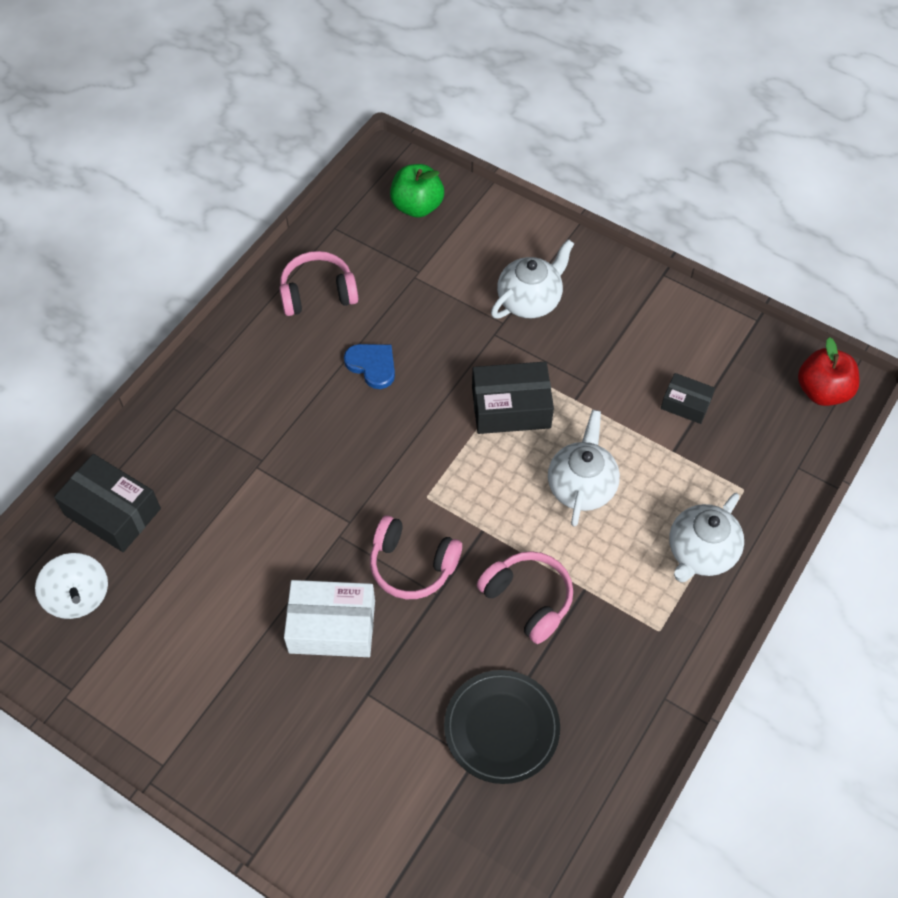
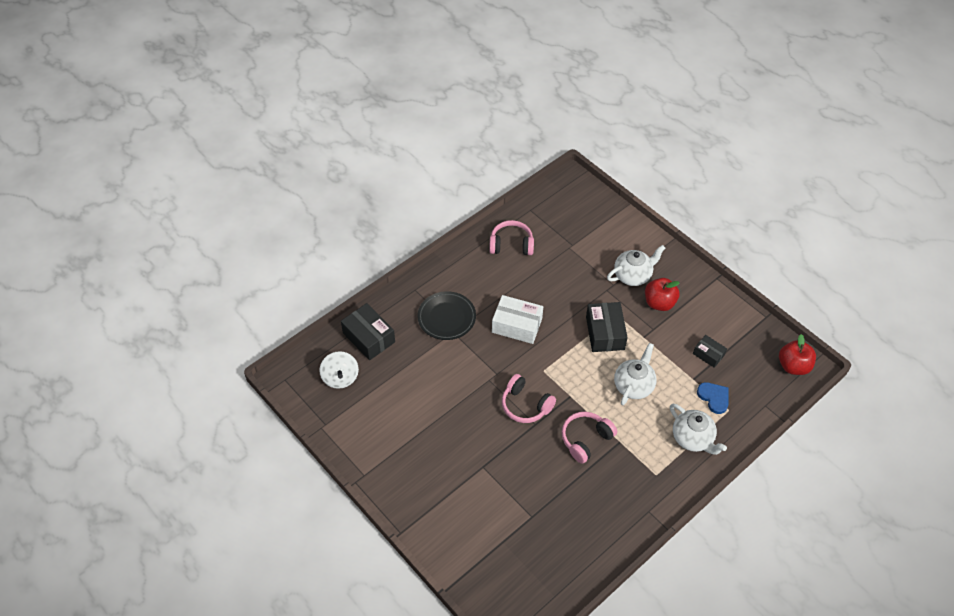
camera: 15 degrees right, 5 degrees down
white box [284,580,375,657] -> white box moved to [492,295,543,344]
blue heart [344,344,395,389] -> blue heart moved to [697,382,728,414]
green apple [390,164,444,218] -> none
black plate [444,670,560,784] -> black plate moved to [417,291,476,340]
black box [472,361,554,434] -> black box turned 75 degrees clockwise [586,302,628,352]
pink headphones [477,551,573,644] -> pink headphones turned 105 degrees counterclockwise [562,412,617,463]
white teapot [669,493,744,582] -> white teapot turned 90 degrees counterclockwise [670,404,727,455]
none -> red apple [645,278,680,311]

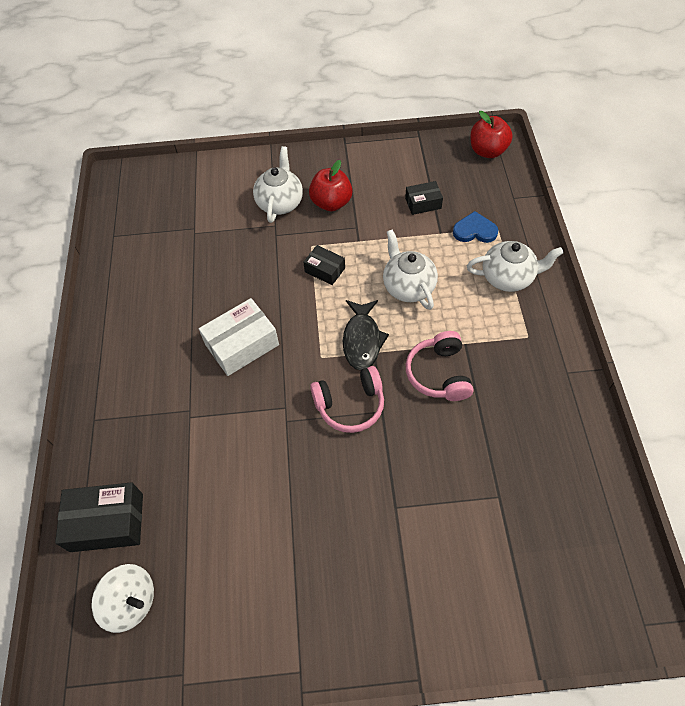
camera: 50 degrees left, 5 degrees up
black plate [417,291,476,340] -> none
pink headphones [489,220,534,255] -> none
black box [586,302,628,352] -> black box [303,245,345,285], size x0.58
none -> black fish [343,300,389,370]

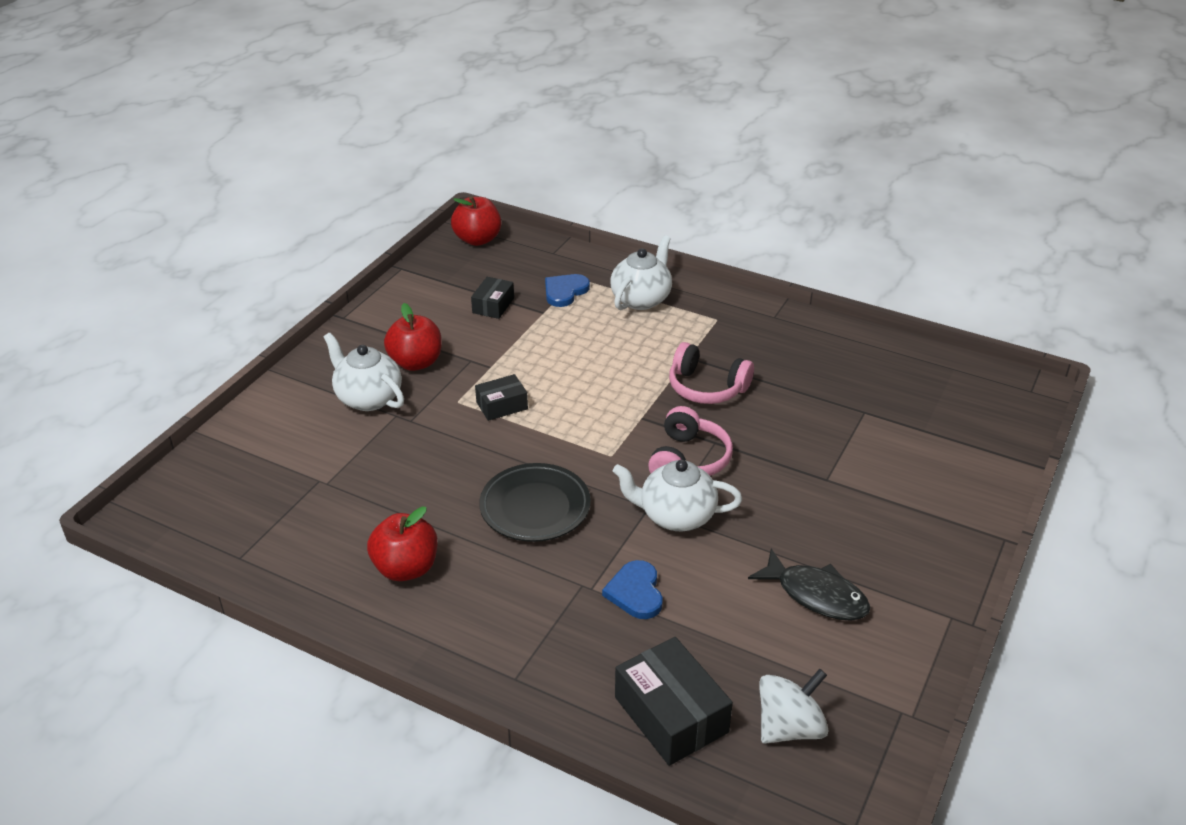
camera: 60 degrees left, 20 degrees down
black box [55,482,143,552] -> black box turned 60 degrees counterclockwise [615,637,733,766]
white box [199,298,279,376] -> black plate [479,463,591,542]
black fish [343,300,389,370] -> black fish moved to [748,549,870,621]
white teapot [383,230,438,310] -> white teapot moved to [612,460,742,531]
none -> red apple [367,507,437,581]
none -> blue heart [602,560,663,619]

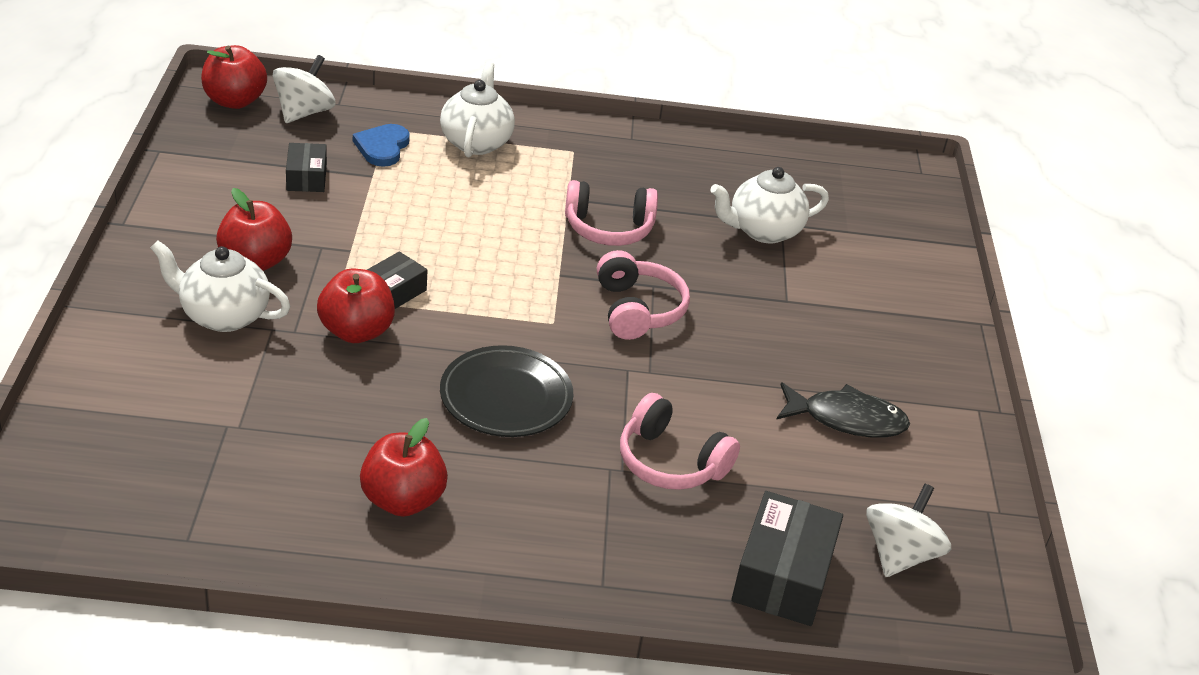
camera: 30 degrees left, 0 degrees up
blue heart [602,560,663,619] -> pink headphones [620,393,740,490]
white teapot [612,460,742,531] -> white teapot moved to [710,167,829,243]
black box [615,637,733,766] -> black box turned 75 degrees clockwise [731,491,843,626]
none -> white spinning top [273,55,336,123]
none -> red apple [317,269,395,343]

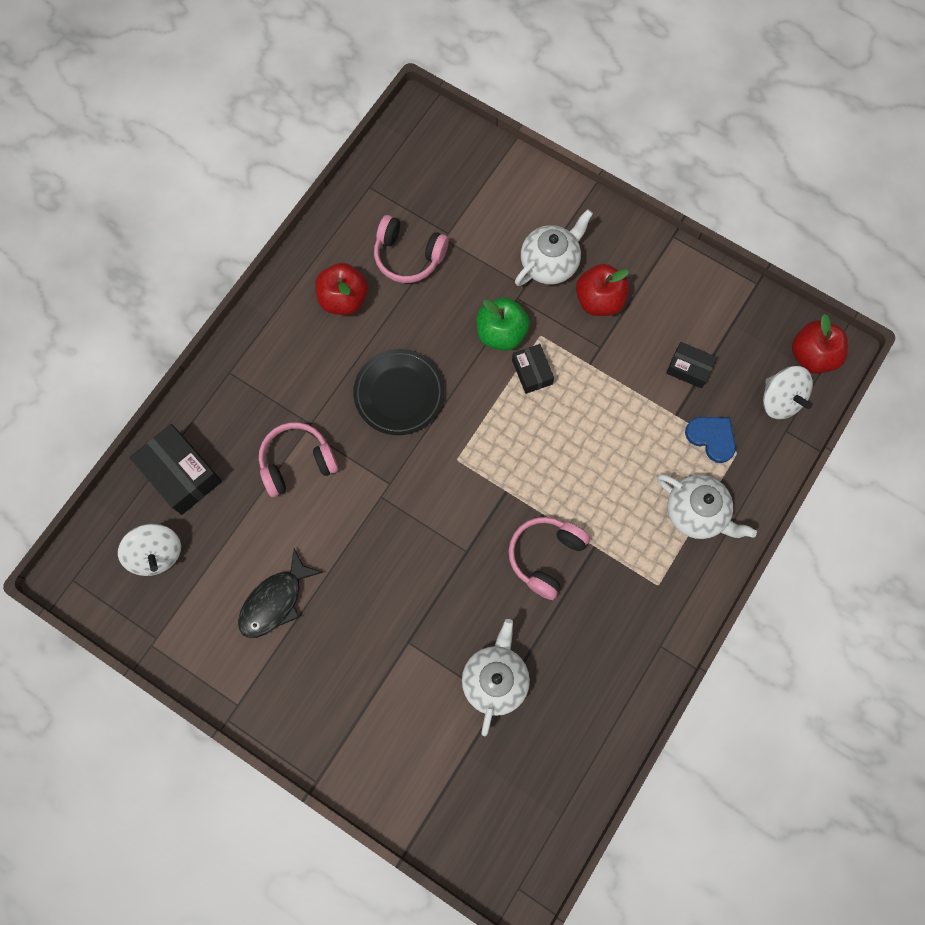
camera: 125 degrees right, 35 degrees up
red apple [317,269,395,343] -> green apple [477,298,530,351]
pink headphones [597,250,690,340] -> pink headphones moved to [374,215,449,283]

